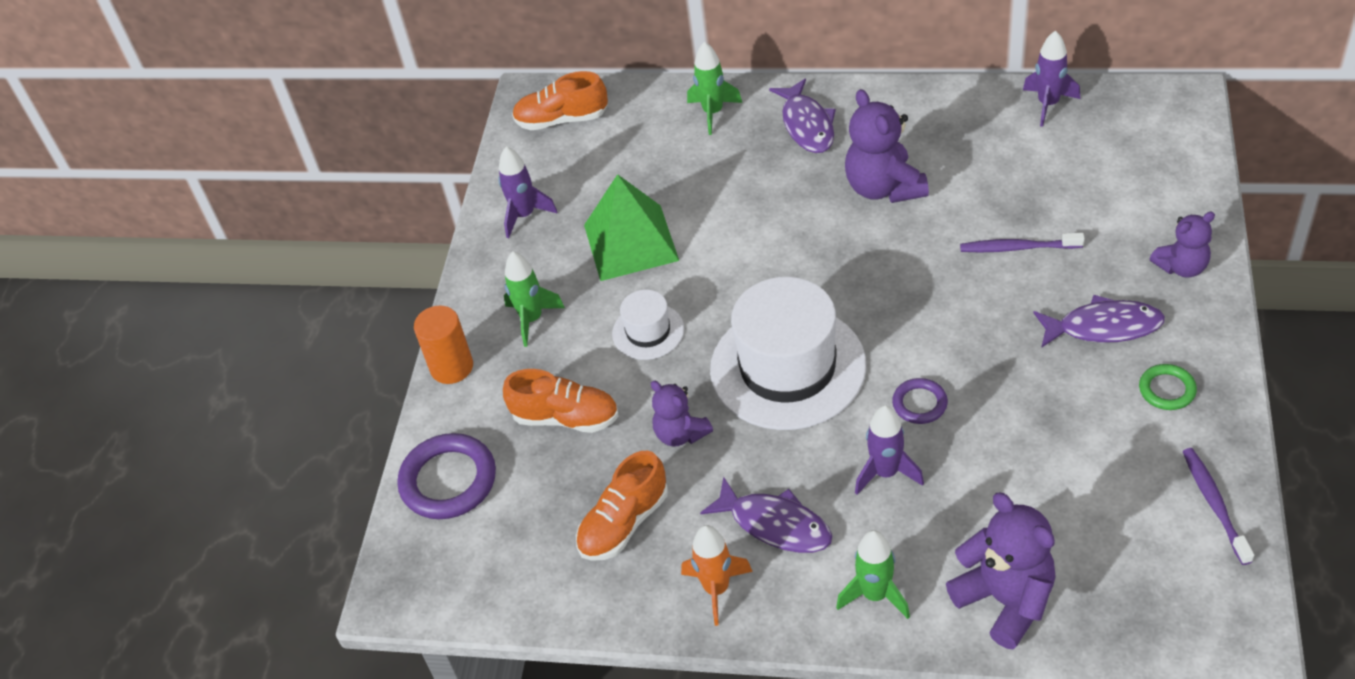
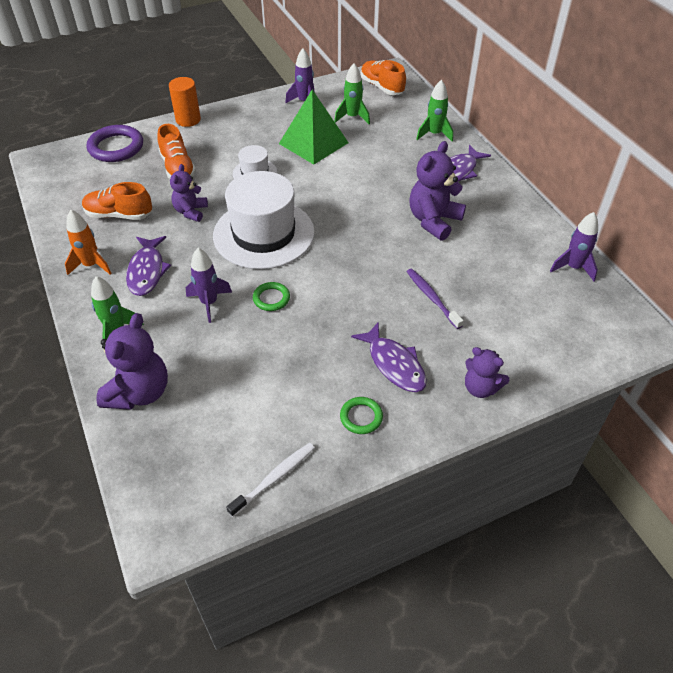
camera: 50 degrees right, 0 degrees up
green rocket [504,251,565,347] -> green rocket moved to [334,63,370,124]
purple ring [892,378,948,424] -> green ring [253,282,290,311]
purple toothbrush [1182,448,1254,565] -> white toothbrush [226,443,315,517]

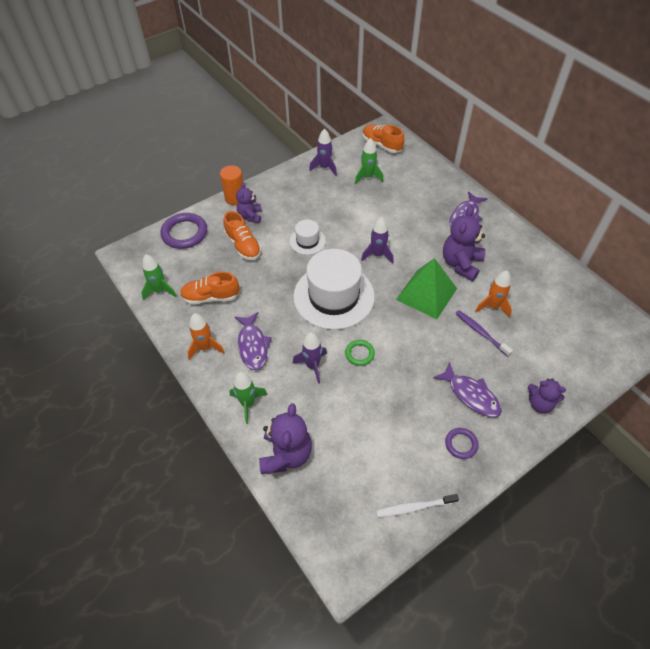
camera: 10 degrees left, 5 degrees up
purple teddy bear [170,164,208,222] -> purple teddy bear moved to [236,183,262,223]
white toothbrush [226,443,315,517] -> white toothbrush turned 135 degrees counterclockwise [376,494,459,517]
green pyramid [279,90,349,165] -> green pyramid moved to [396,258,457,319]
green ring [340,397,383,434] -> purple ring [445,428,479,459]
green rocket [416,79,453,142] -> green rocket moved to [141,254,177,301]
purple rocket [550,212,598,281] -> purple rocket moved to [361,217,394,264]
none -> orange rocket [475,270,512,318]

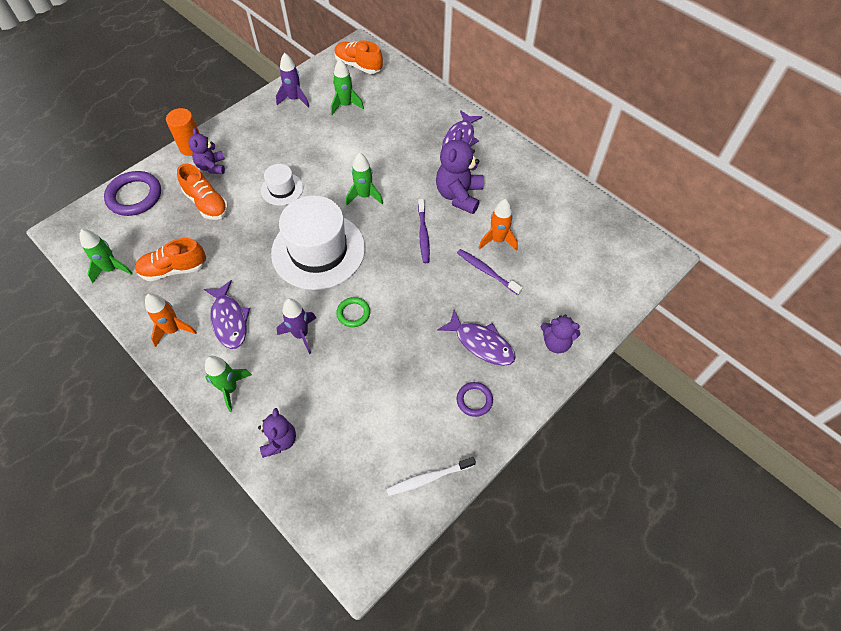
camera: 10 degrees left, 5 degrees up
purple teddy bear [259,403,312,474] -> purple teddy bear [258,408,296,458], size x0.62
purple rocket [361,217,394,264] -> green rocket [346,152,383,205]
green pyramid [396,258,457,319] -> purple toothbrush [418,199,430,263]

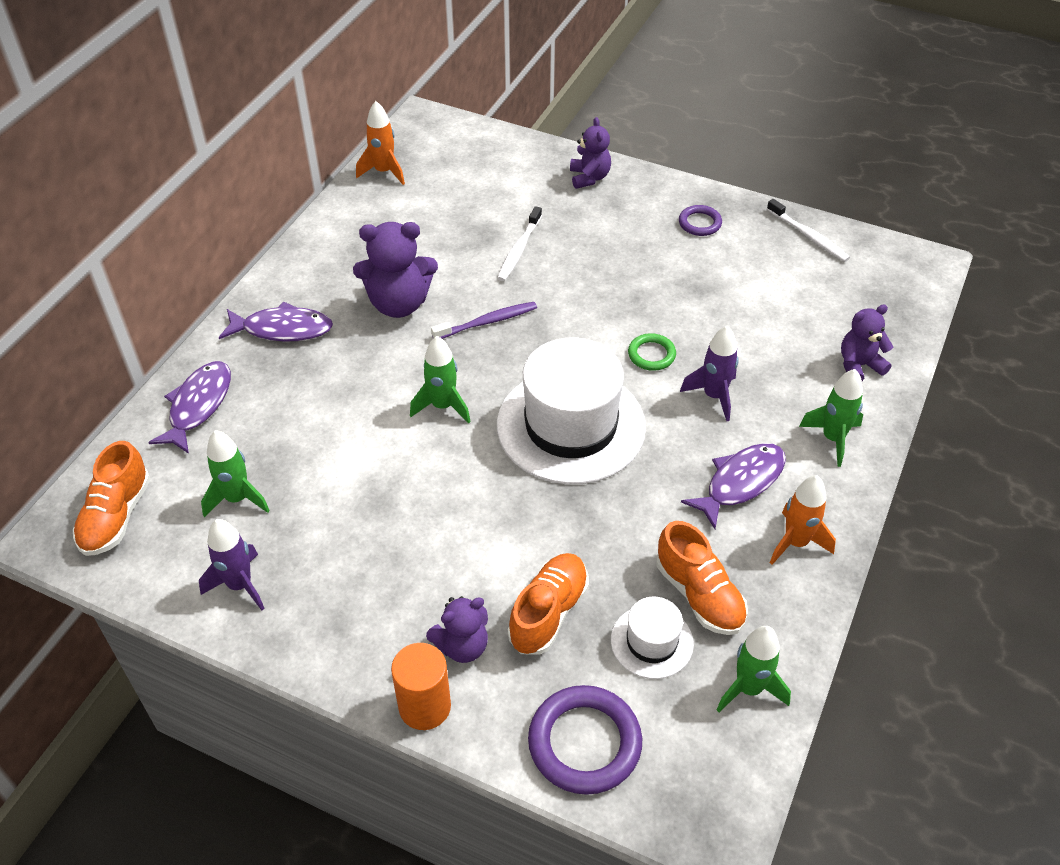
camera: 110 degrees left, 10 degrees down
white hat [261,164,303,206] -> white hat moved to [611,597,694,679]
purple fish [437,310,515,366] -> purple fish moved to [148,361,231,454]
purple toothbrush [457,249,522,295] -> white toothbrush [497,206,542,281]
orange rocket [479,199,518,251] -> orange rocket moved to [356,101,405,185]

